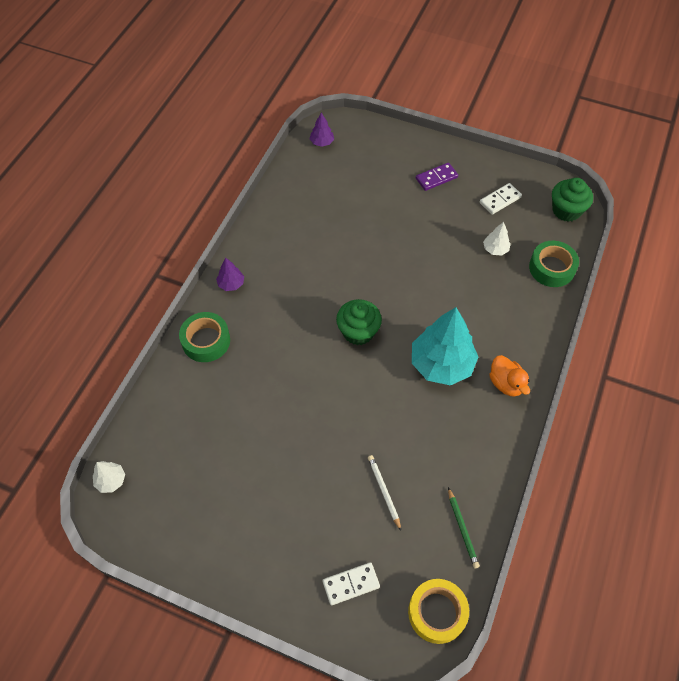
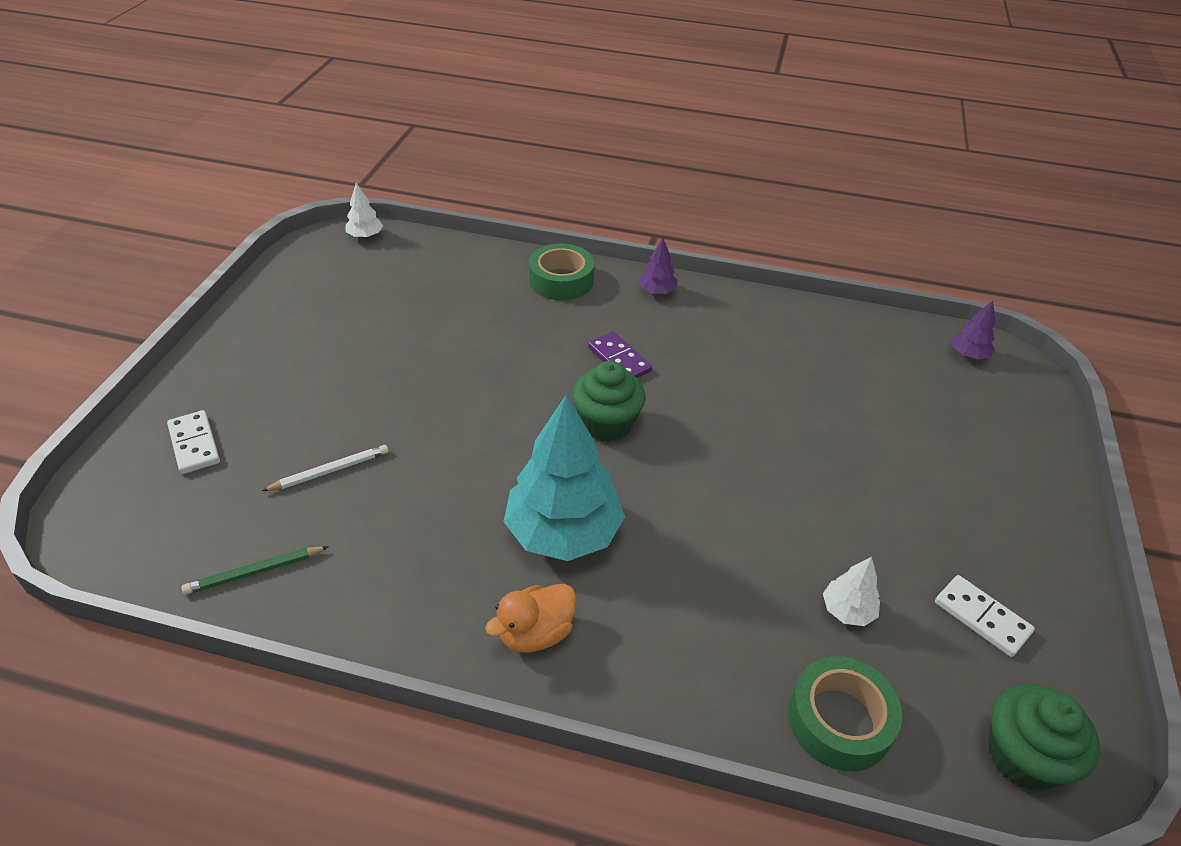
camera: 80 degrees right, 15 degrees down
yellow tape [408,579,469,644] -> none
purple domino [416,163,458,191] -> purple domino moved to [588,331,652,378]

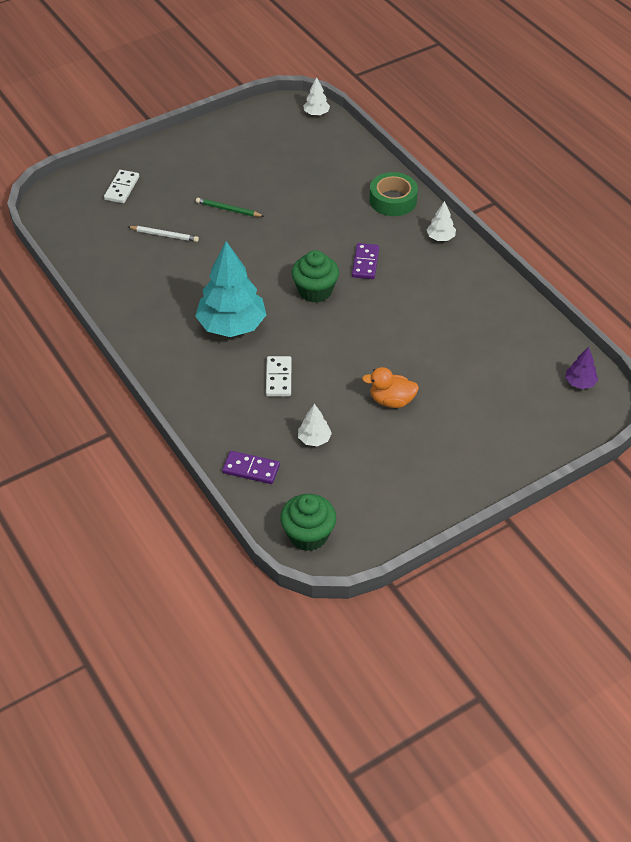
camera: 45 degrees right, 5 degrees up
green pencil [181,546,329,595] -> green pencil moved to [196,198,265,217]
orange duck [485,584,576,652] -> orange duck moved to [362,367,419,408]
purple tree [638,238,677,294] -> white tree [427,201,456,241]
green tape [788,656,902,771] -> purple domino [222,451,280,484]
white domino [935,575,1035,657] -> white domino moved to [266,356,292,396]

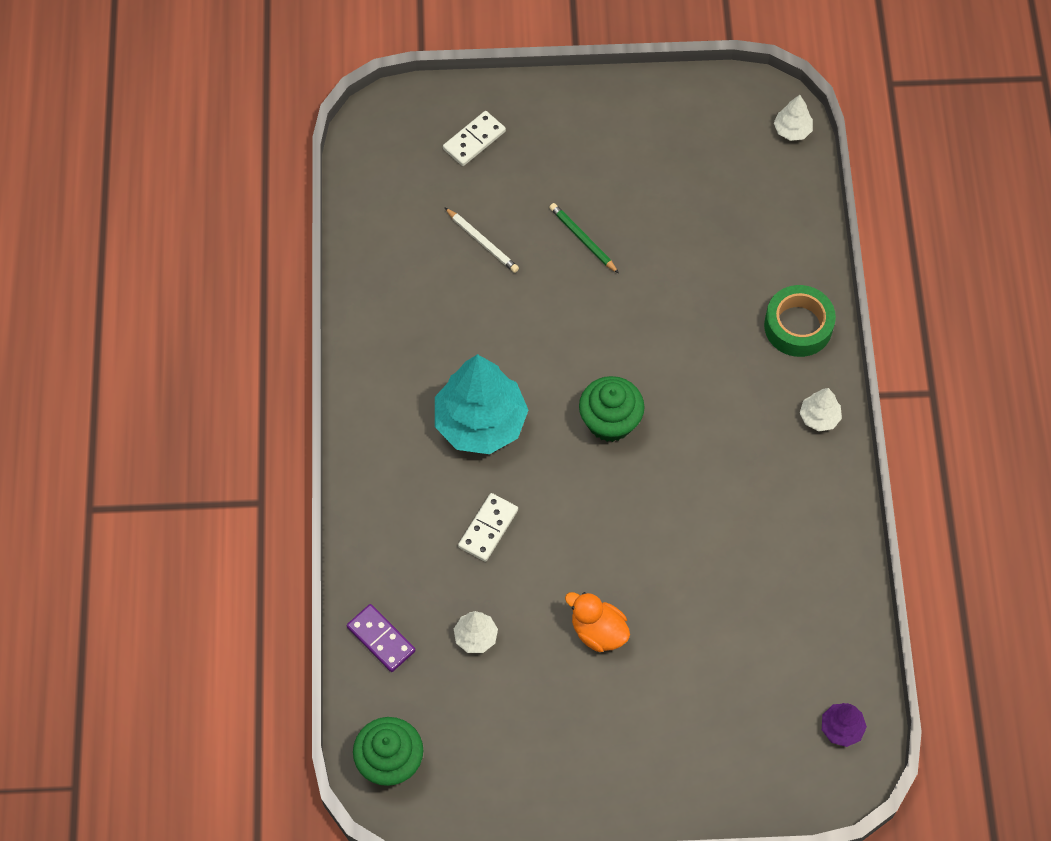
camera: 30 degrees right, 15 degrees up
purple domino [352,243,379,279] -> none

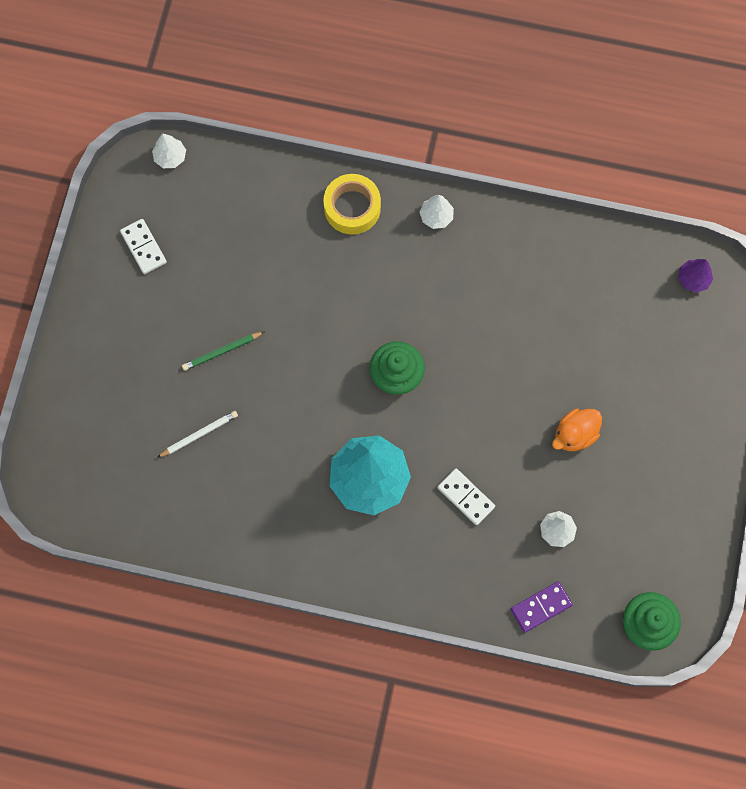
camera: 75 degrees left, 10 degrees up
white domino [443,111,506,166] -> white domino moved to [120,219,167,274]
green tape [764,285,836,357] -> yellow tape [323,174,381,235]

